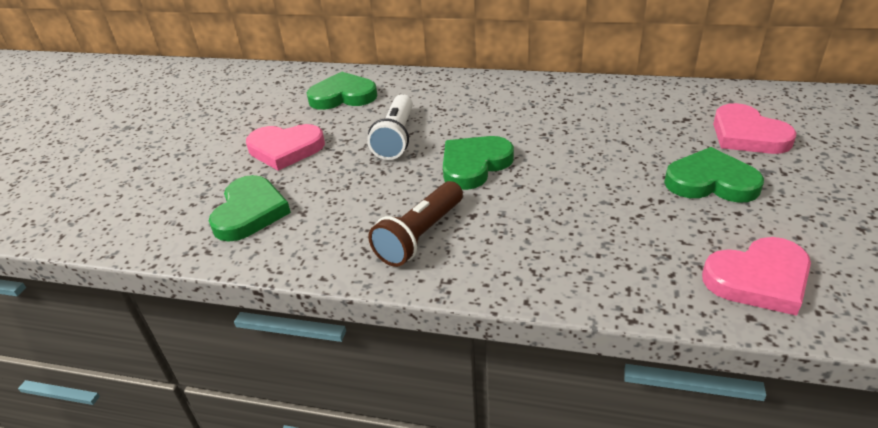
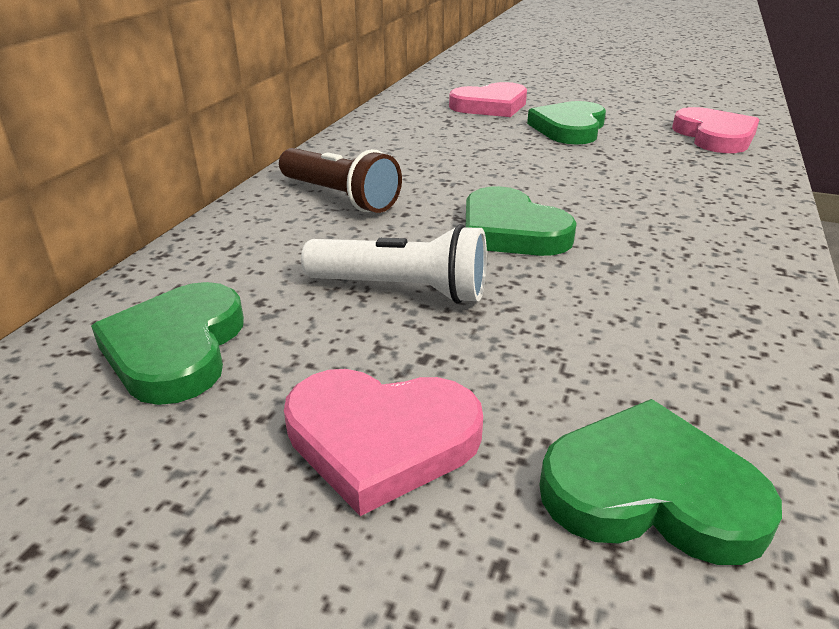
camera: 85 degrees left, 5 degrees down
pink heart [246,124,325,171] -> pink heart turned 90 degrees clockwise [284,369,483,516]
brown flashlight [368,181,463,267] -> brown flashlight moved to [279,148,402,213]

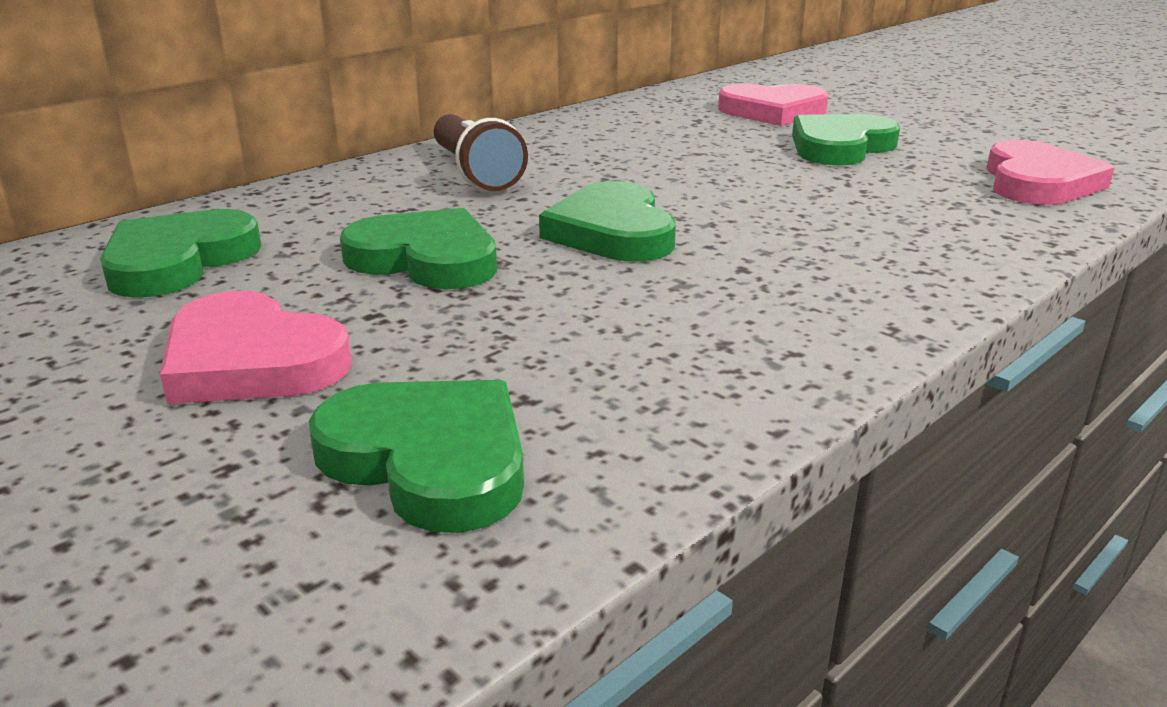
camera: 25 degrees right, 5 degrees down
white flashlight [301,224,487,304] -> green heart [340,208,497,290]

